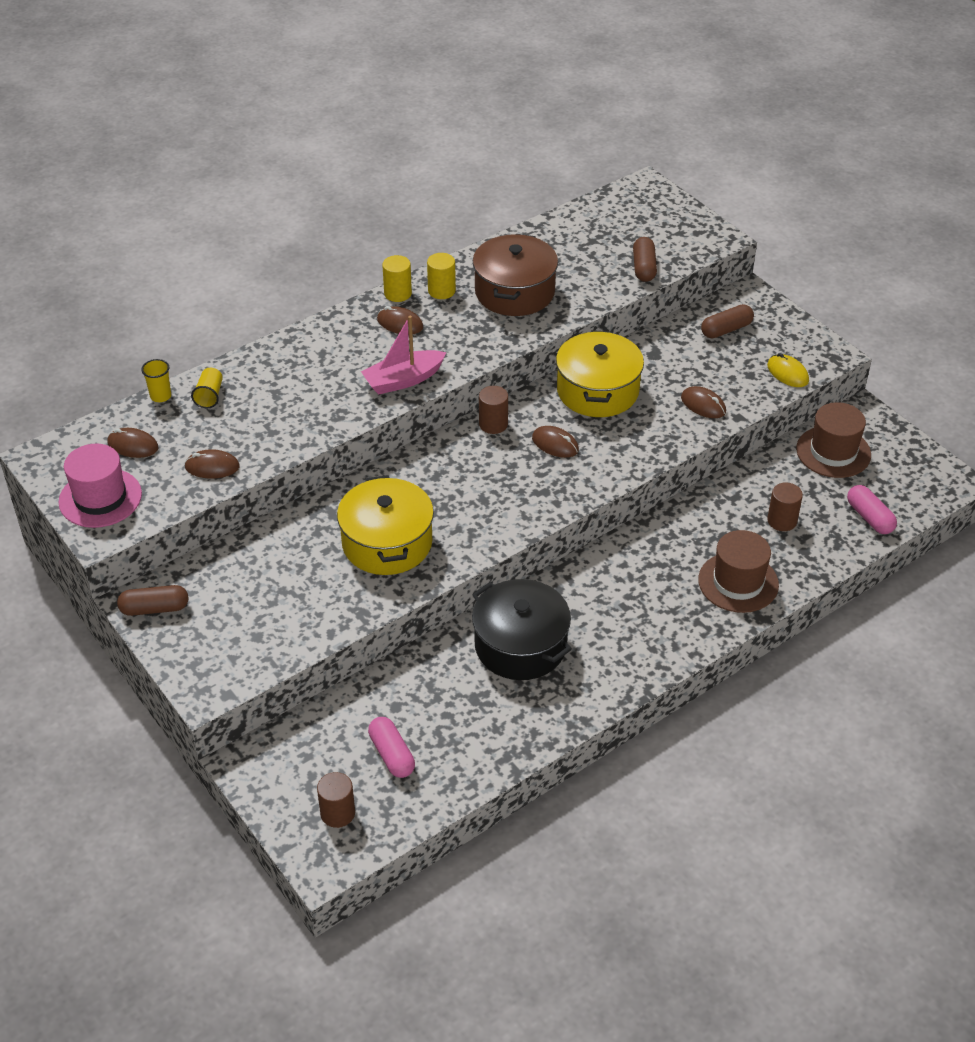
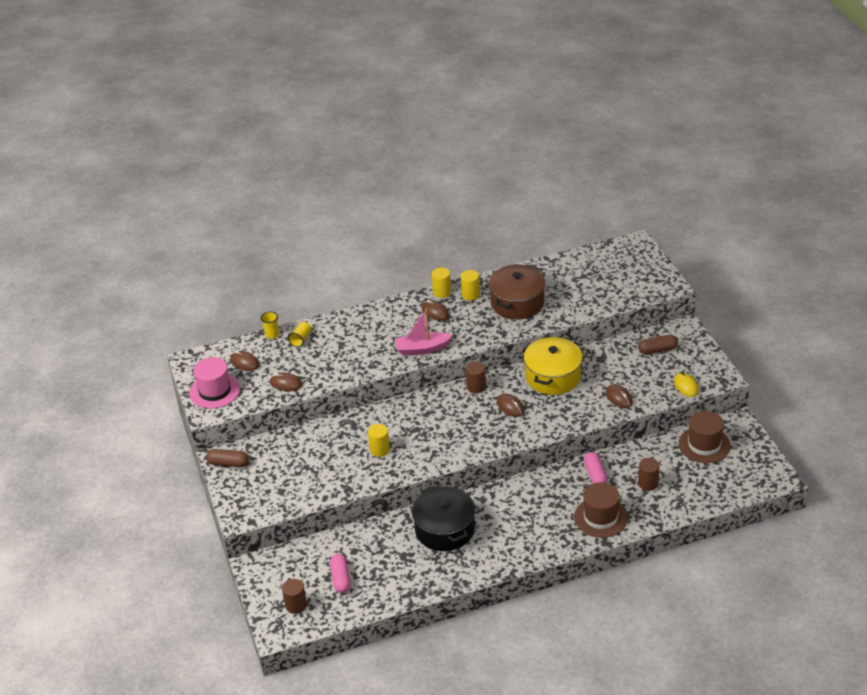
camera: 20 degrees right, 5 degrees down
yellow pot [337,475,434,575] -> yellow cylinder [368,424,390,457]
brown capsule [633,237,657,282] -> none
pink capsule [847,485,897,534] -> pink capsule moved to [584,452,608,484]

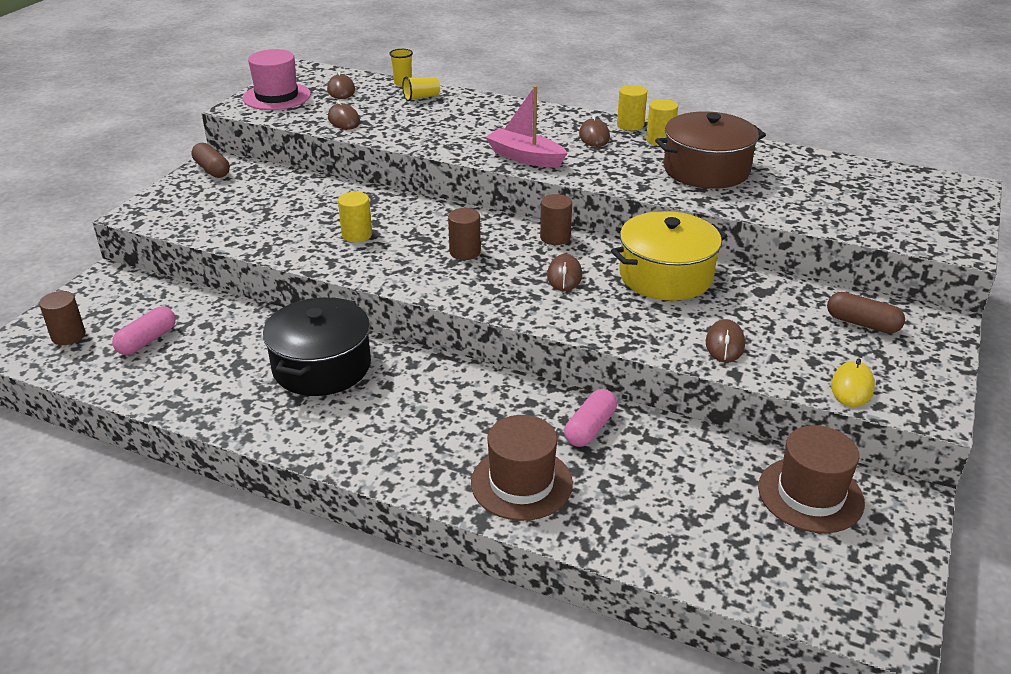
camera: 40 degrees right, 5 degrees down
brown cylinder [638,458,660,491] -> brown cylinder moved to [448,208,481,260]

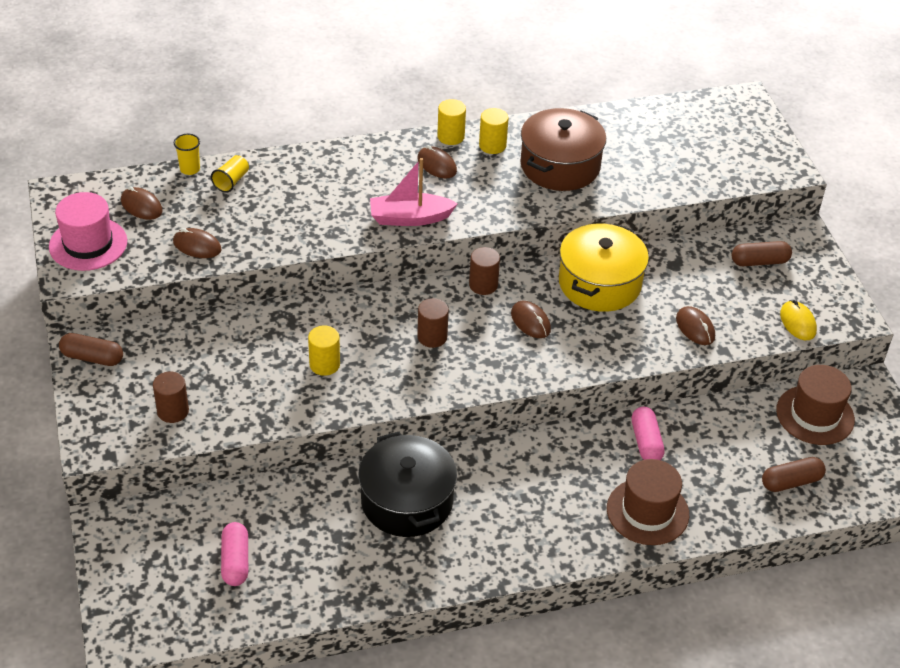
camera: 40 degrees left, 10 degrees up
brown cylinder [39,291,86,345] -> brown cylinder moved to [153,371,189,423]
none -> brown capsule [762,457,826,492]

